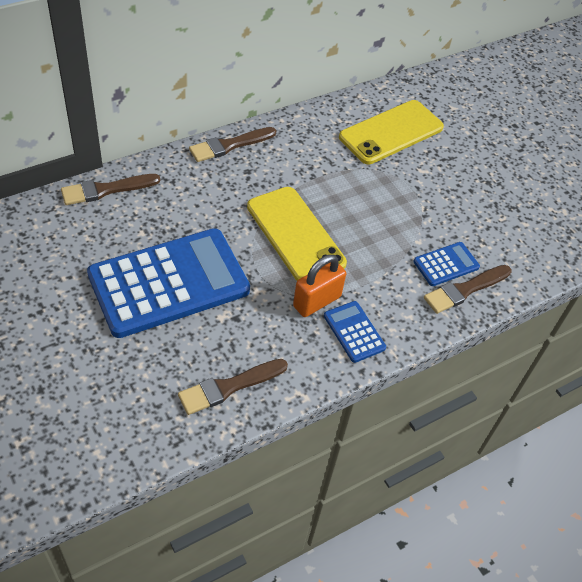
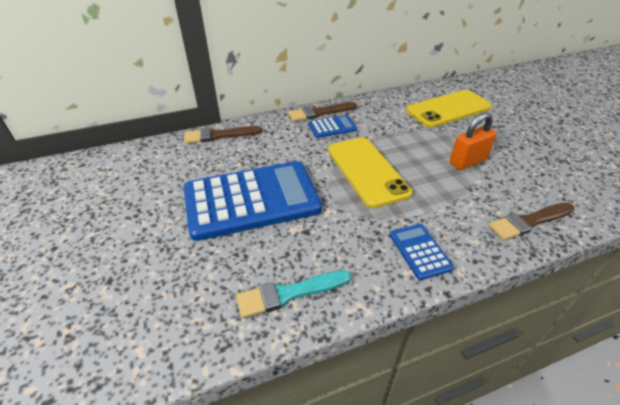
camera: 15 degrees right, 10 degrees down
brown brush [178,359,288,415] -> turquoise brush [236,270,351,318]
orange padlock [293,255,346,317] -> orange padlock moved to [449,112,497,170]
blue calculator [413,242,480,286] -> blue calculator moved to [308,115,357,138]

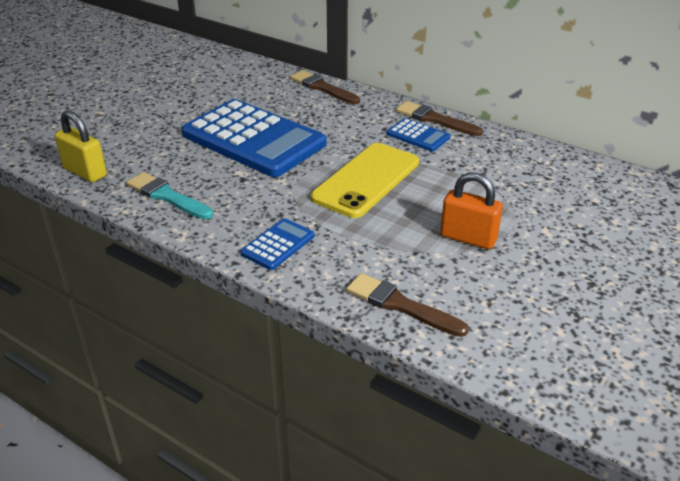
camera: 55 degrees right, 5 degrees down
yellow phone [406,90,492,128] -> none
none -> yellow padlock [55,110,107,182]

